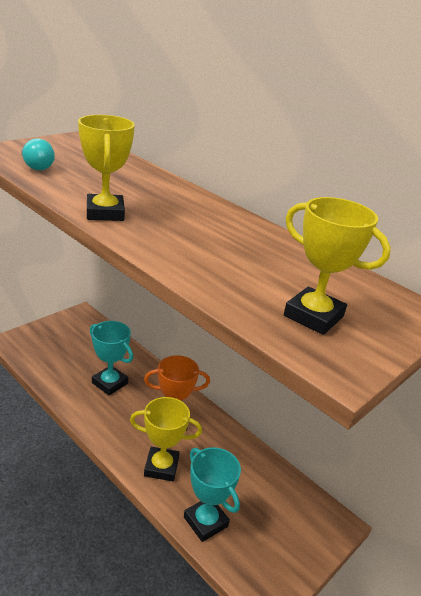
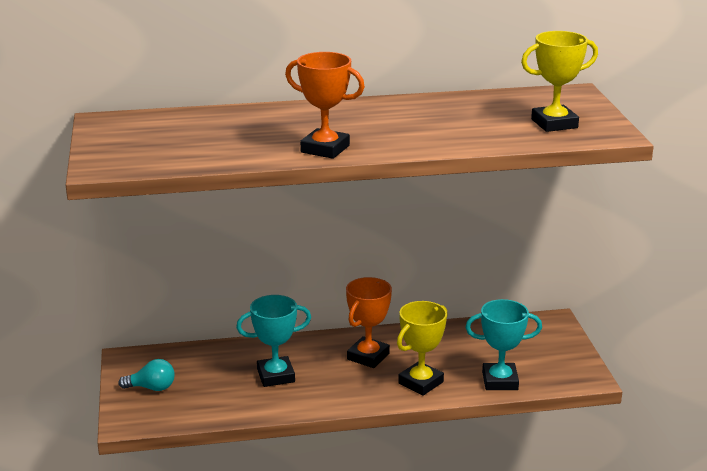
camera: 50 degrees left, 5 degrees down
turquoise light bulb [21,138,55,170] -> turquoise light bulb moved to [119,359,175,391]
yellow trophy [78,115,135,221] -> orange trophy [285,52,365,159]

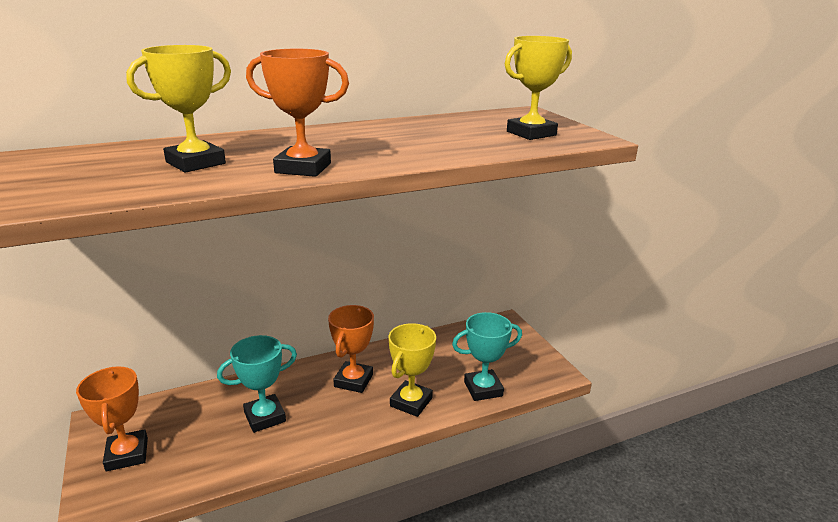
camera: 15 degrees left, 0 degrees up
turquoise light bulb [119,359,175,391] -> orange trophy [76,367,148,471]
none -> yellow trophy [126,45,231,173]

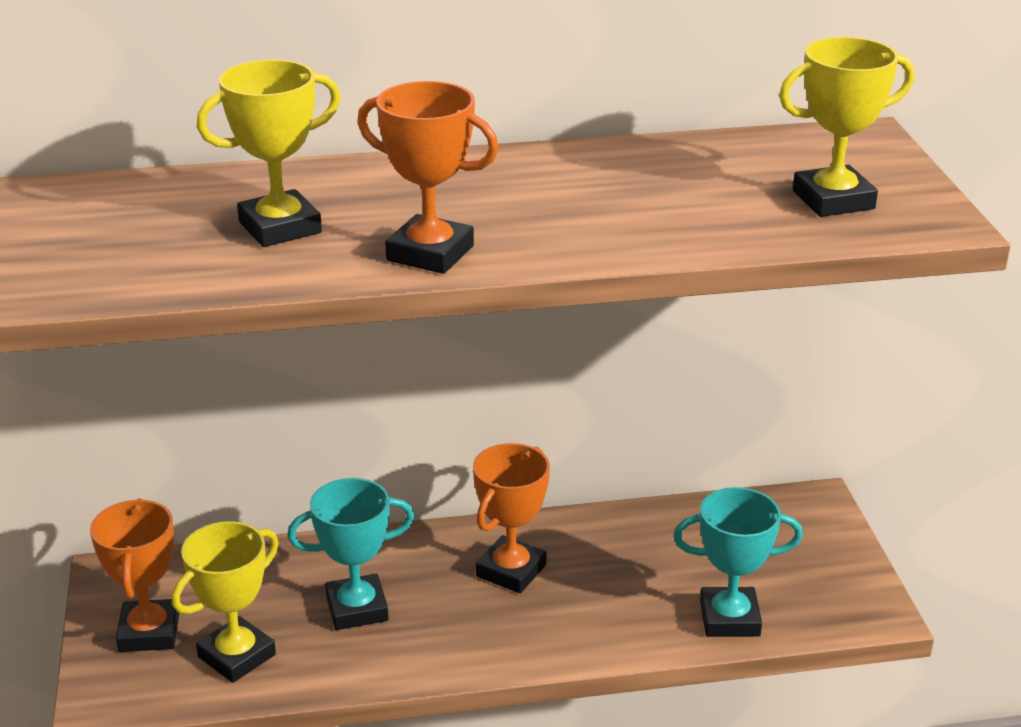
camera: 15 degrees right, 5 degrees up
yellow trophy [389,323,436,417] -> yellow trophy moved to [172,521,279,683]

